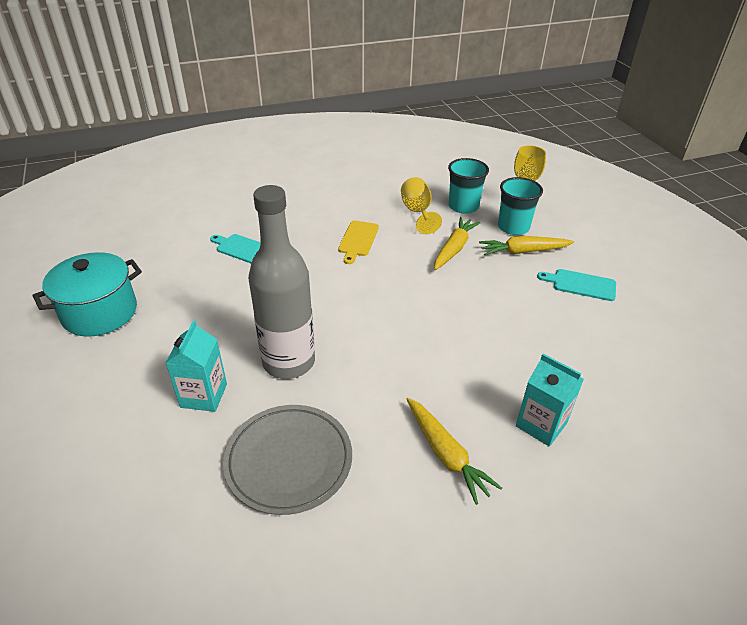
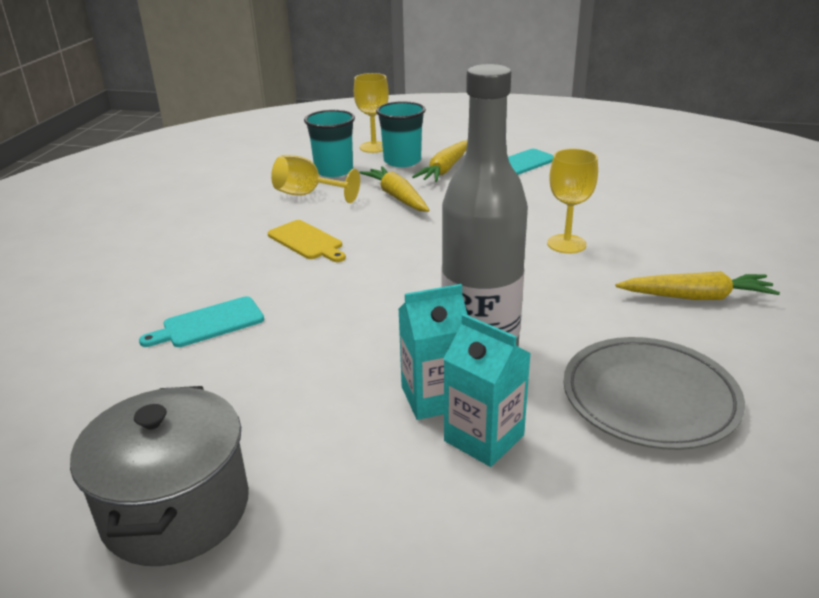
camera: 55 degrees left, 10 degrees down
turquoise pot [32,252,142,337] -> grey pot [70,386,249,566]
turquoise carton [516,354,584,447] -> turquoise carton moved to [398,284,468,420]
none -> yellow goblet [547,149,598,253]

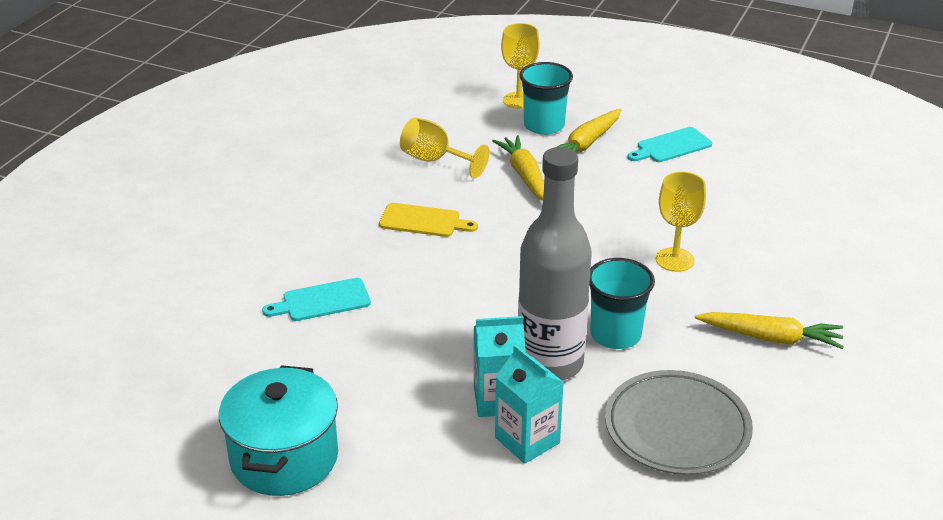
camera: 10 degrees right, 5 degrees up
grey pot [70,386,249,566] -> turquoise pot [219,365,338,496]
yellow cutting board [268,220,346,262] -> yellow cutting board turned 45 degrees counterclockwise [379,203,478,237]
turquoise cup [304,110,355,177] -> turquoise cup moved to [589,258,655,349]

